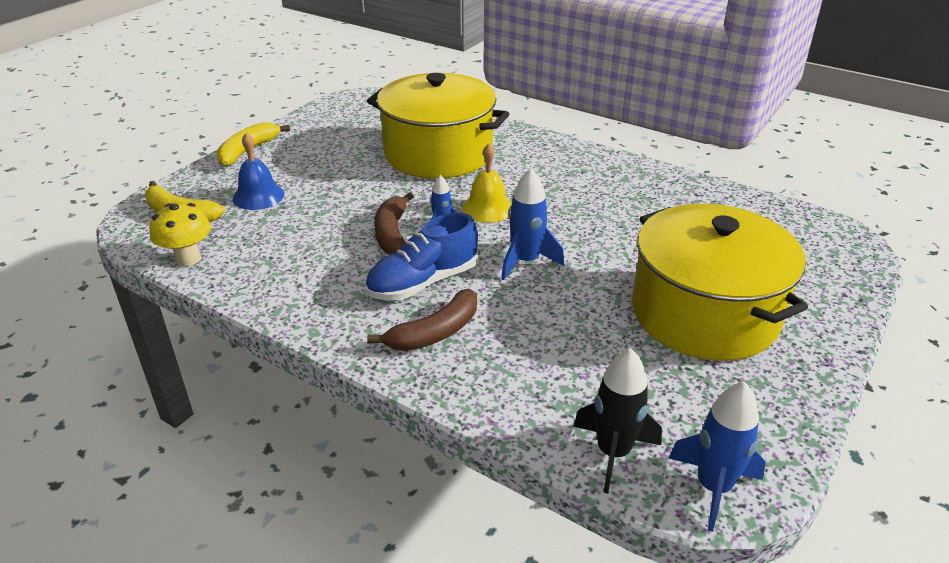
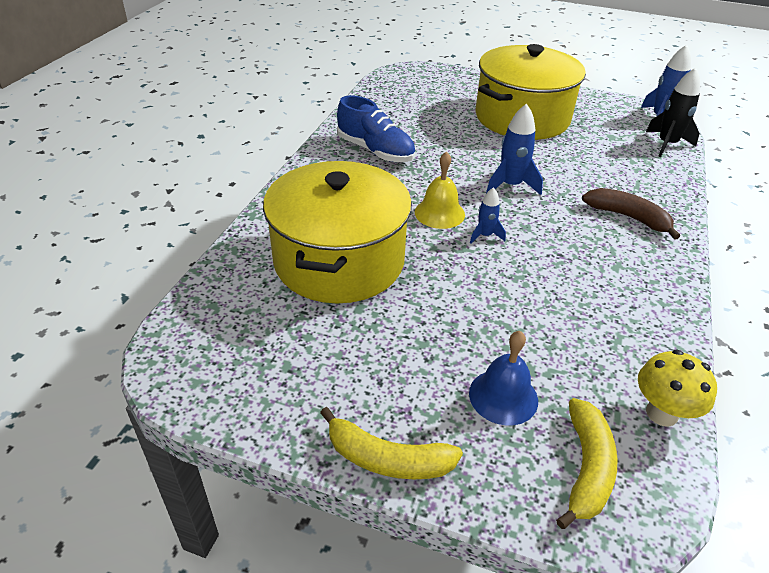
camera: 105 degrees left, 5 degrees up
blue shoe [365,213,478,301] -> blue shoe moved to [337,95,415,162]
brown banana [374,192,414,255] -> none

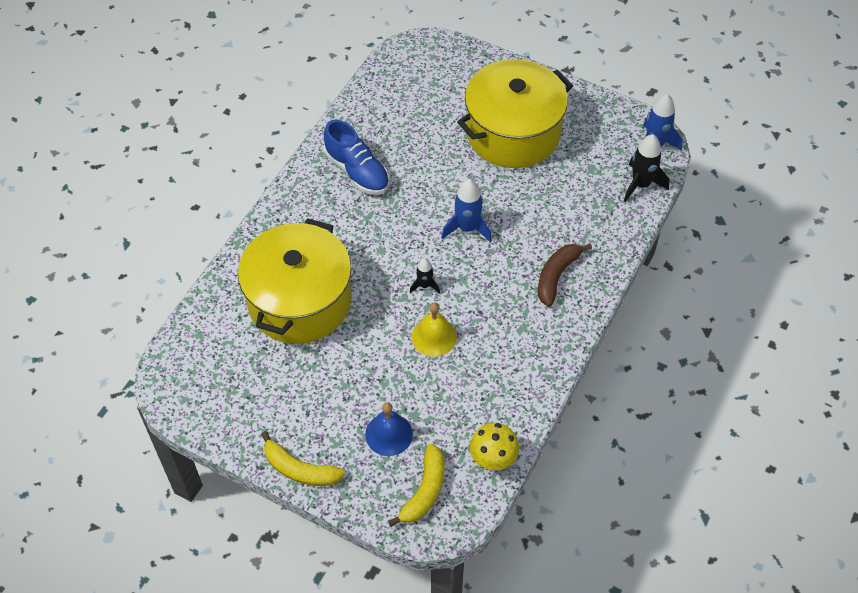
camera: 10 degrees right, 15 degrees up
yellow bell [415,151,465,229] -> yellow bell moved to [412,302,457,357]
blue rocket [470,187,506,244] -> black rocket [410,258,440,294]
brown banana [582,188,680,240] -> brown banana turned 105 degrees counterclockwise [538,243,592,307]

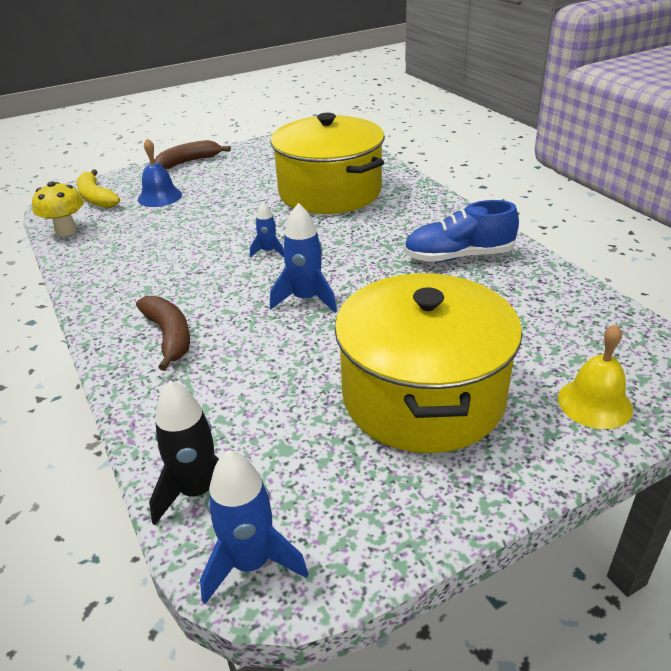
camera: 125 degrees right, 20 degrees down
yellow banana [261,431,345,486] -> brown banana [154,140,231,169]
black rocket [410,258,440,294] -> blue rocket [250,201,284,258]
yellow bell [412,302,457,357] -> yellow bell moved to [558,324,633,429]

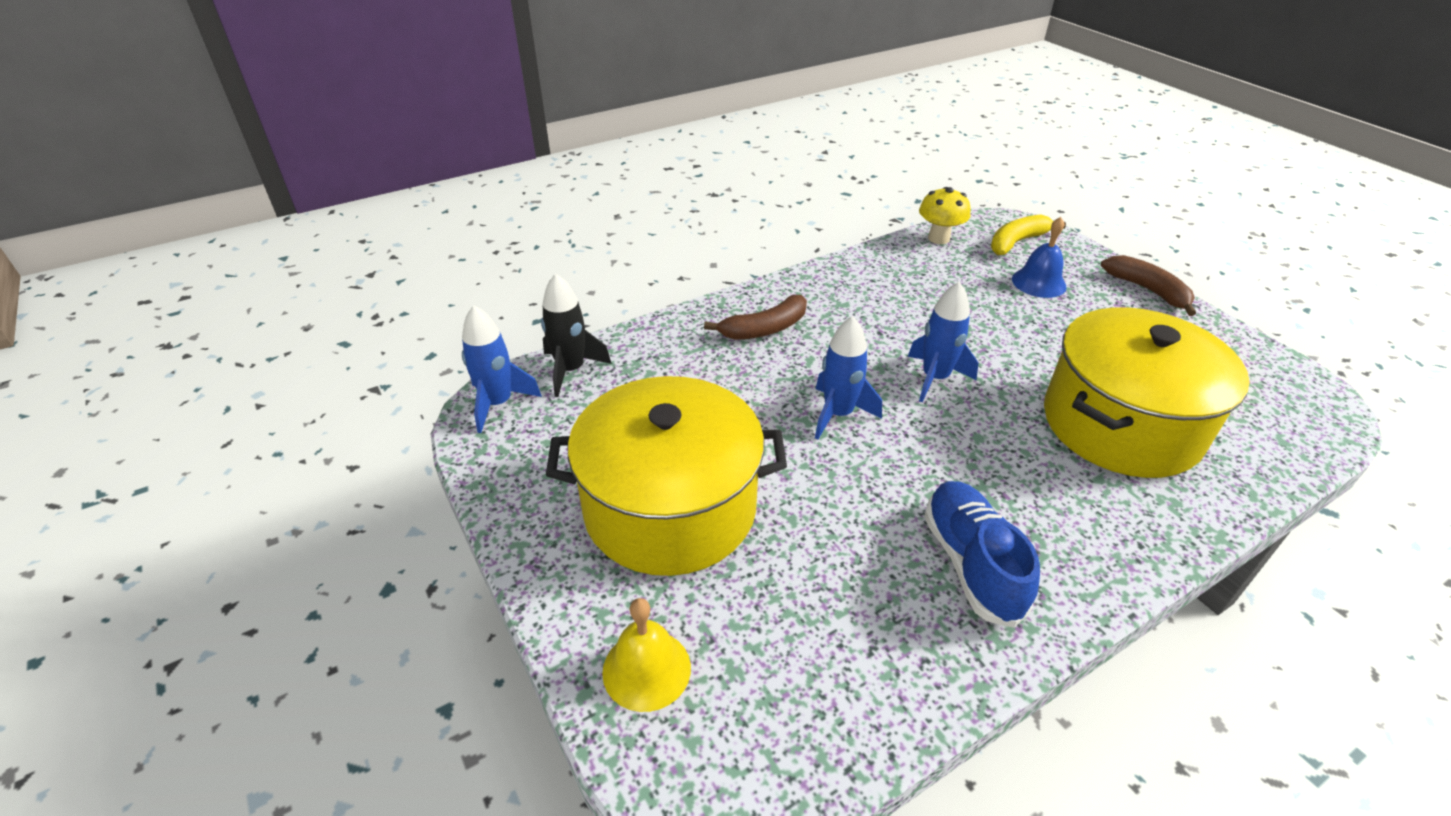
camera: 85 degrees right, 5 degrees up
blue rocket [250,201,284,258] -> blue rocket [908,282,979,402], size x1.70

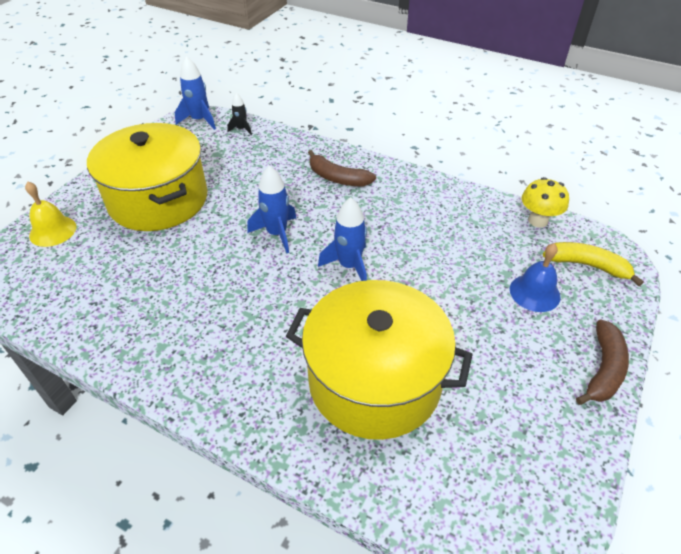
camera: 60 degrees right, 5 degrees up
black rocket [541,273,612,397] -> black rocket [227,93,252,135], size x0.59
blue shoe [924,481,1040,628] -> none

